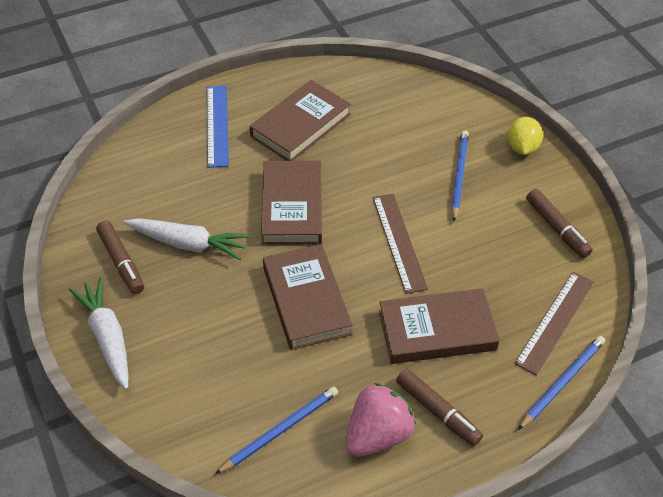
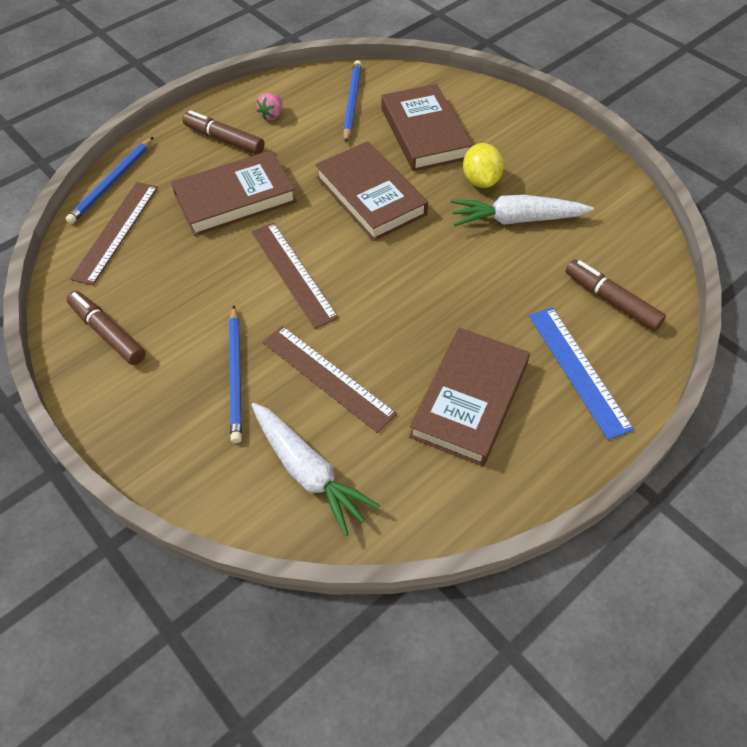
camera: 165 degrees right, 5 degrees up
white carrot [69,277,128,389] -> white carrot moved to [252,403,380,536]
brown marker [96,221,144,294] -> brown marker moved to [565,260,666,331]
blue pencil [215,386,338,474] -> blue pencil turned 150 degrees clockwise [343,60,362,143]
brown book [261,161,322,245] -> brown book moved to [381,84,472,171]
pink strawberry [346,383,416,457] -> pink strawberry [256,93,282,120], size x0.48
yellow lemon [507,117,543,155] -> yellow lemon moved to [463,143,504,188]
none -> brown ruler [263,326,397,433]

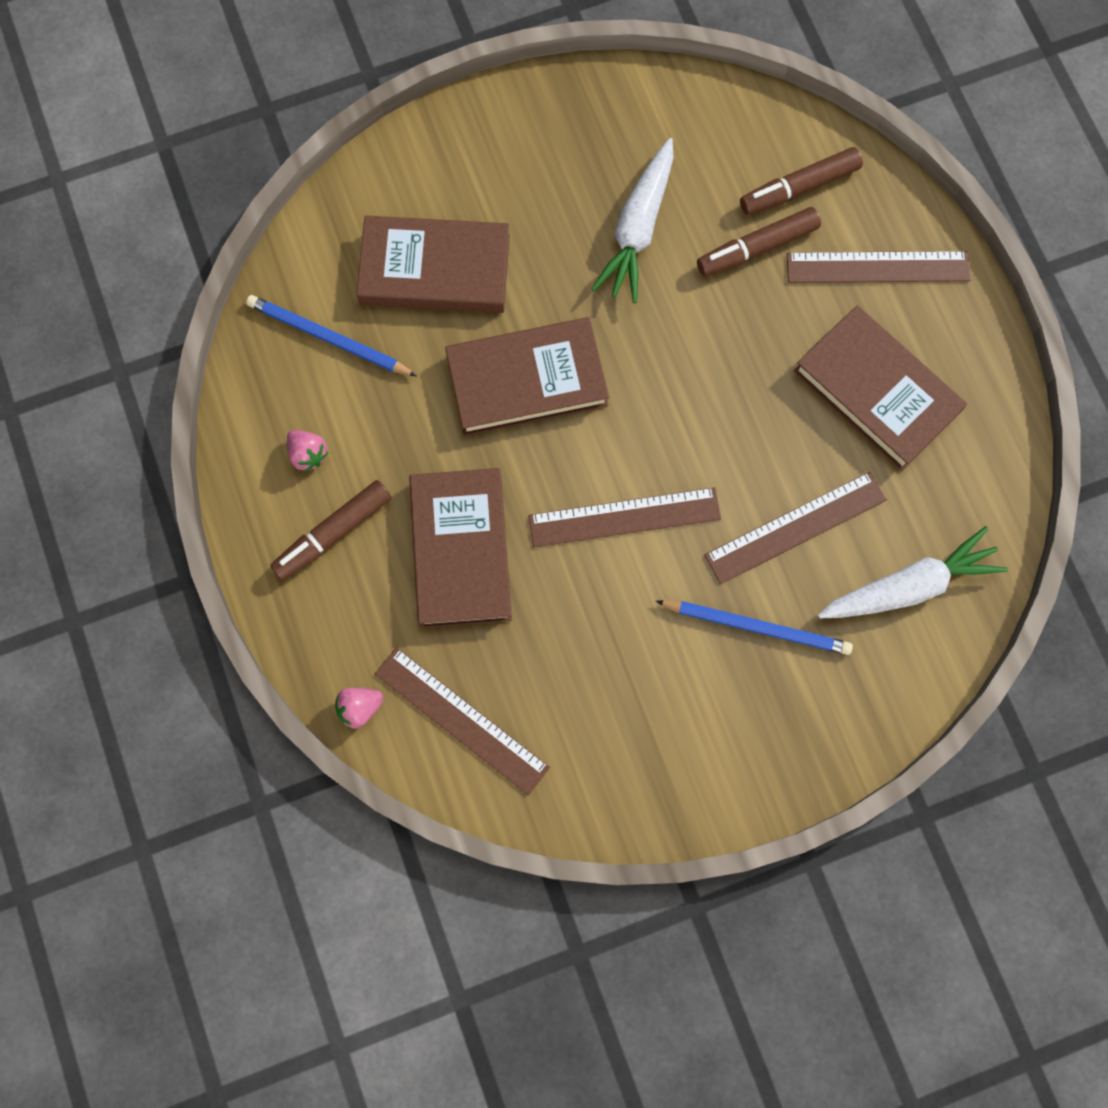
camera: 70 degrees left, 20 degrees up
blue pencil [65,137,153,224] -> pink strawberry [335,688,383,729]
brown marker [66,291,145,365] -> brown marker moved to [697,207,821,277]
yellow lemon [463,143,504,188] -> none
blue ruler [529,307,634,440] -> brown ruler [787,251,970,283]

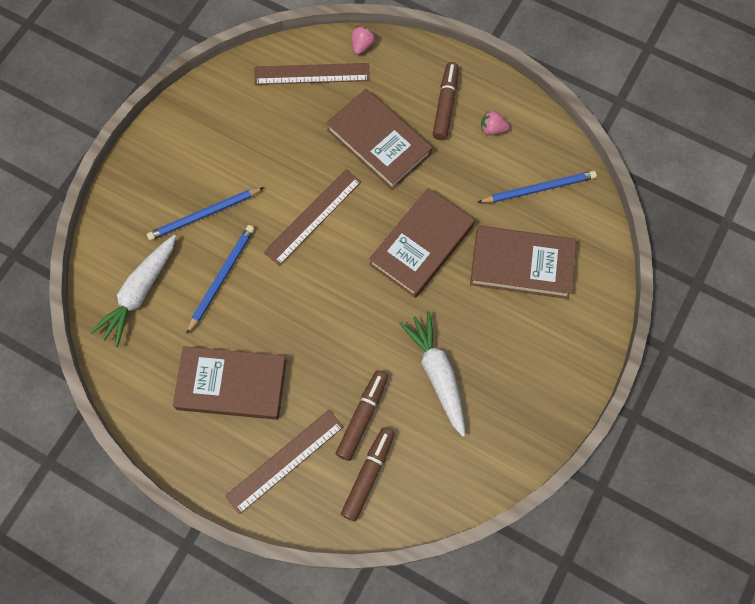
camera: 140 degrees right, 5 degrees down
brown book [357,215,510,313] -> brown book turned 45 degrees clockwise [470,226,576,299]
brown ruler [704,472,887,584] -> blue pencil [186,225,255,334]

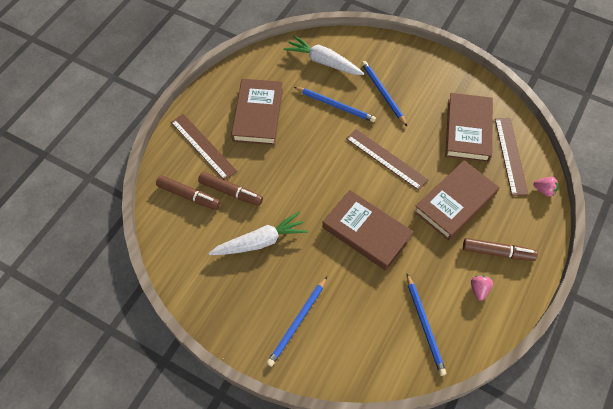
camera: 90 degrees right, 10 degrees down
brown book [470,226,576,299] -> brown book moved to [445,93,493,162]
none -> blue pencil [267,277,327,367]

